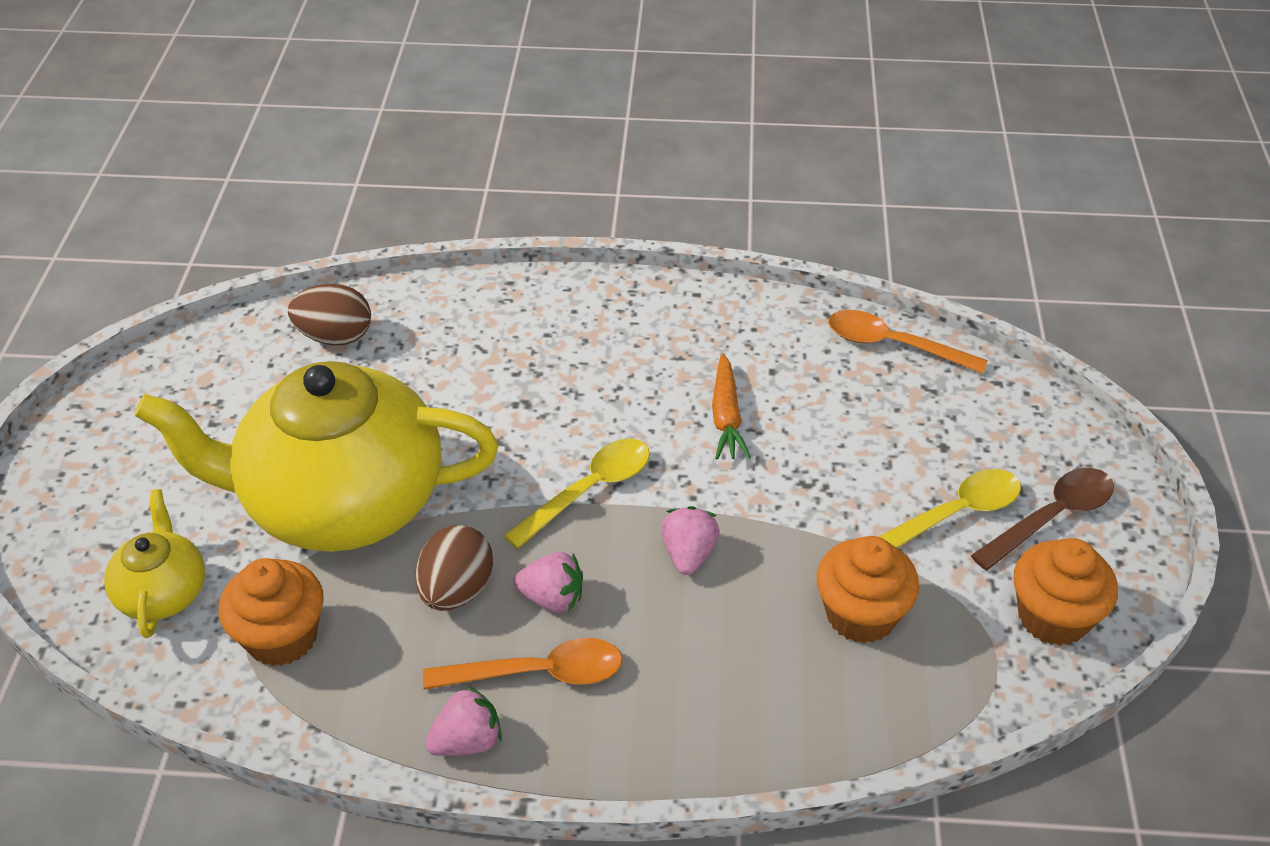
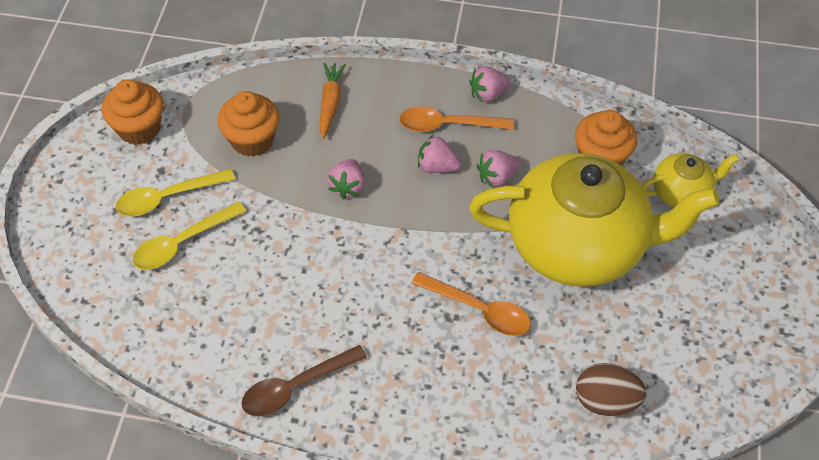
camera: 175 degrees left, 10 degrees up
yellow teapot [104,489,205,638] -> yellow teapot turned 105 degrees counterclockwise [642,153,739,207]
brown egg [415,525,493,611] -> pink strawberry [477,150,520,188]
yellow spoon [504,438,650,549] -> yellow spoon moved to [132,201,246,270]
orange carrot [712,353,751,460] -> orange carrot moved to [320,62,346,139]
orange spoon [828,310,988,374] -> orange spoon moved to [411,272,531,336]
brown spoon [971,468,1114,571] -> brown spoon moved to [241,345,367,417]

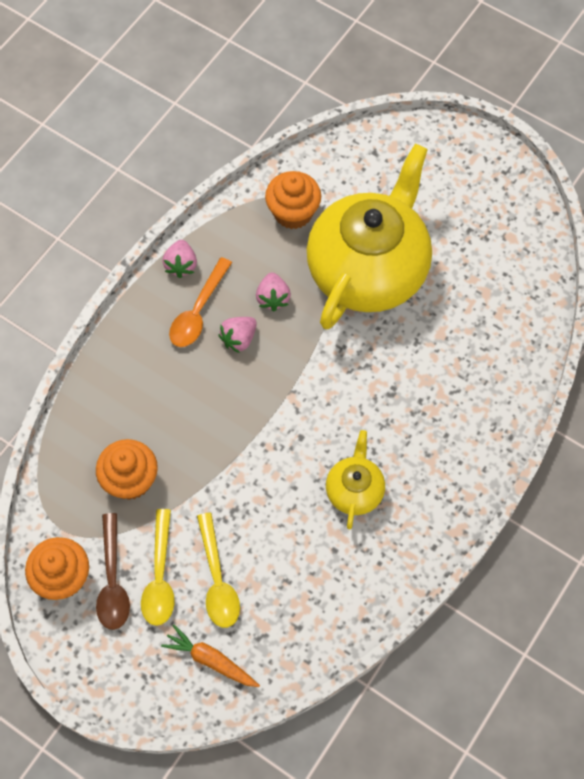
camera: 65 degrees left, 10 degrees up
brown spoon [241,345,367,417] -> brown spoon moved to [96,513,130,630]
orange carrot [320,62,346,139] -> orange carrot moved to [161,625,260,687]
pink strawberry [327,159,365,199] -> none
orange spoon [411,272,531,336] -> none
brown egg [576,363,647,416] -> none
yellow teapot [642,153,739,207] -> yellow teapot moved to [326,430,385,529]

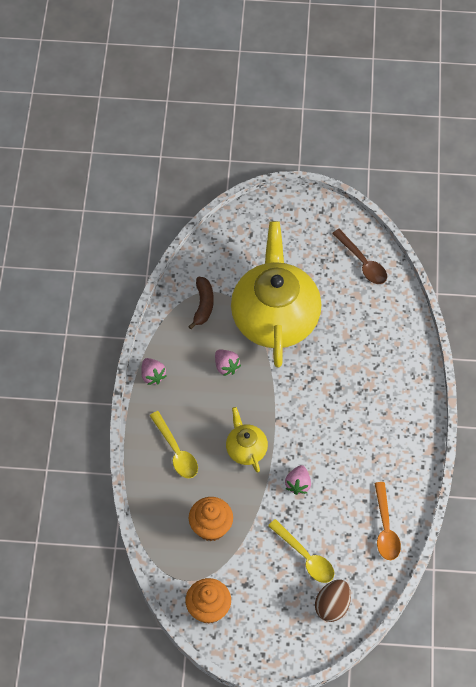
camera: 30 degrees left, 5 degrees down
brown spoon [96,513,130,630] -> brown spoon moved to [332,229,387,284]
yellow spoon [141,509,175,626] -> yellow spoon moved to [149,411,198,478]
orange carrot [161,625,260,687] -> brown egg [315,580,351,622]
orange spoon [169,257,232,347] -> orange spoon moved to [374,482,401,560]
pink strawberry [218,317,257,353] -> pink strawberry moved to [285,465,311,495]
orange cupcake [265,171,321,229] -> brown banana [188,277,214,329]
yellow teapot [326,430,385,529] -> yellow teapot moved to [226,407,268,473]

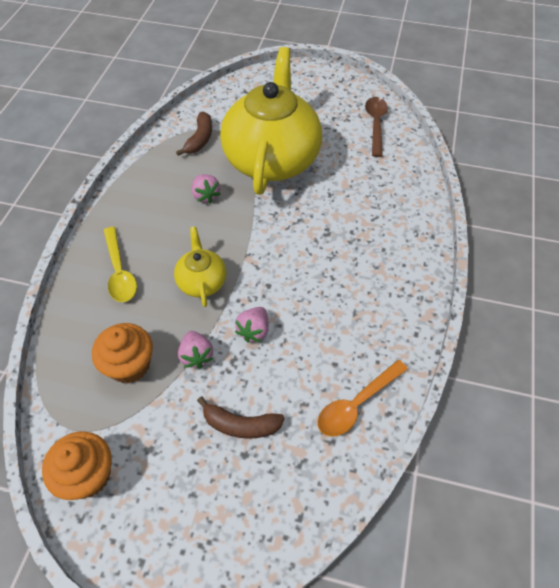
camera: 10 degrees right, 5 degrees down
pink strawberry [141,358,167,385] -> pink strawberry moved to [178,331,213,369]
yellow spoon [268,519,334,583] -> brown banana [197,397,285,439]
brown egg [315,580,351,622] -> none
brown spoon [332,229,387,284] -> brown spoon turned 150 degrees counterclockwise [365,97,388,157]
orange spoon [374,482,401,560] -> orange spoon turned 45 degrees clockwise [317,360,408,437]

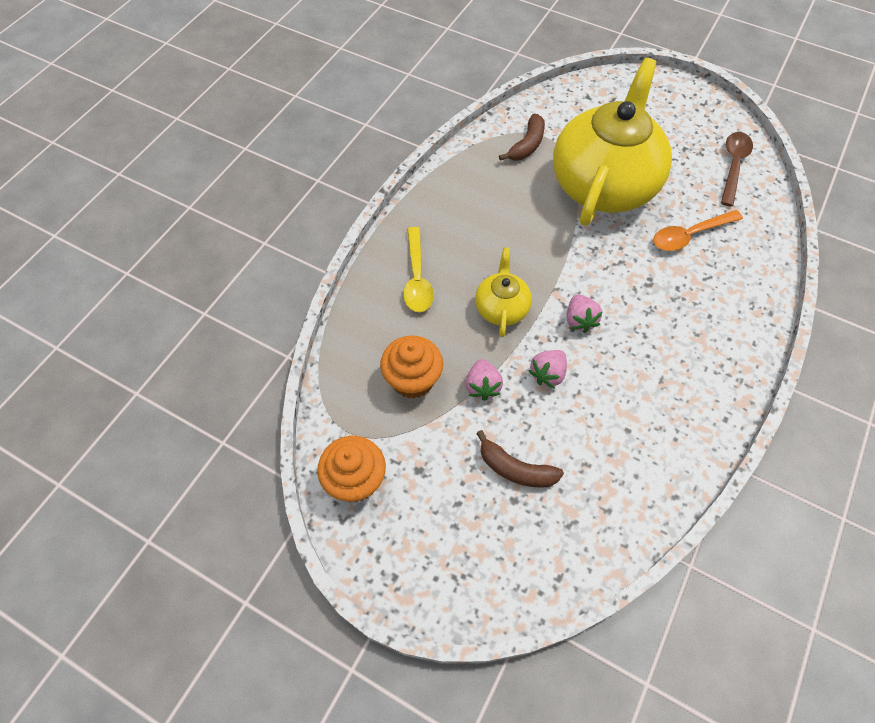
camera: 15 degrees right, 5 degrees up
pink strawberry [191,174,221,204] -> pink strawberry moved to [567,294,603,333]
orange spoon [317,360,408,437] -> orange spoon moved to [653,210,743,251]

